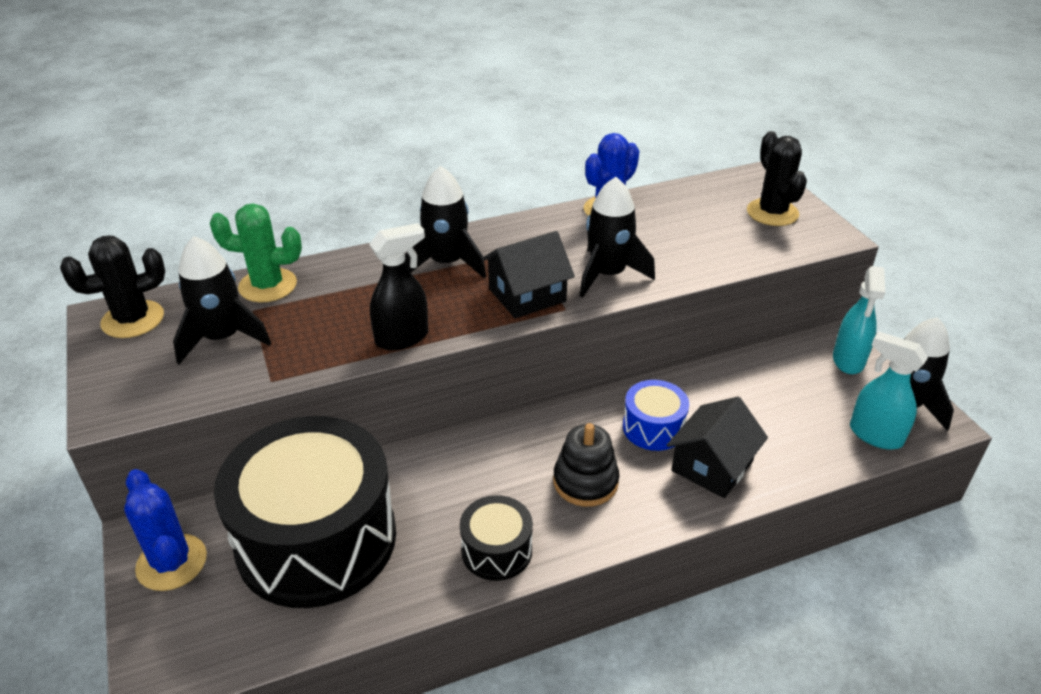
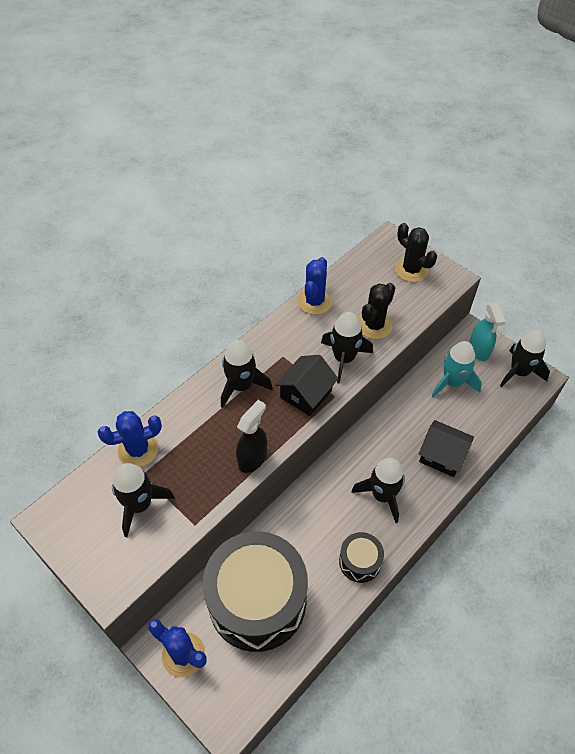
camera: 25 degrees left, 15 degrees up
black cactus [60,236,165,338] -> black cactus moved to [359,283,395,339]
green cactus [210,204,302,302] -> blue cactus [98,411,162,467]
black stacking toy [553,423,619,507] -> black rocket [351,458,405,523]
blue drum [623,380,689,451] -> none
black house [667,397,768,498] -> black house turned 75 degrees counterclockwise [419,420,474,477]
turquoise spray bottle [850,332,928,450] -> none
none -> turquoise rocket [432,341,482,398]

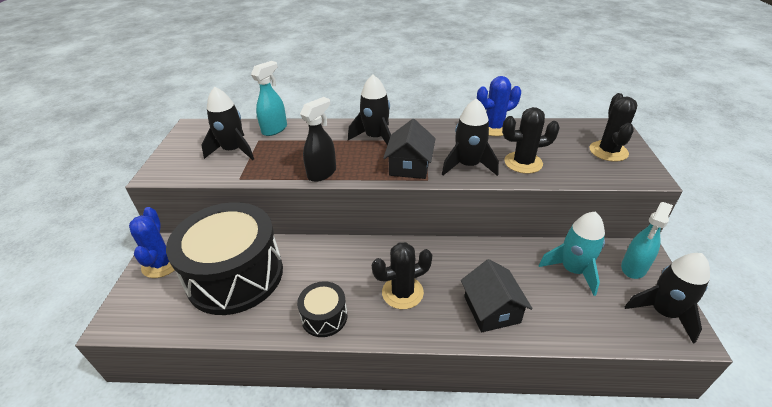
camera: 50 degrees right, 15 degrees down
blue cactus [98,411,162,467] -> turquoise spray bottle [251,61,287,136]
black spray bottle [236,400,267,473] -> black spray bottle turned 45 degrees counterclockwise [300,97,336,182]
black house [275,355,339,416] -> black house turned 75 degrees counterclockwise [383,119,436,179]
black rocket [351,458,405,523] -> black cactus [372,242,432,309]

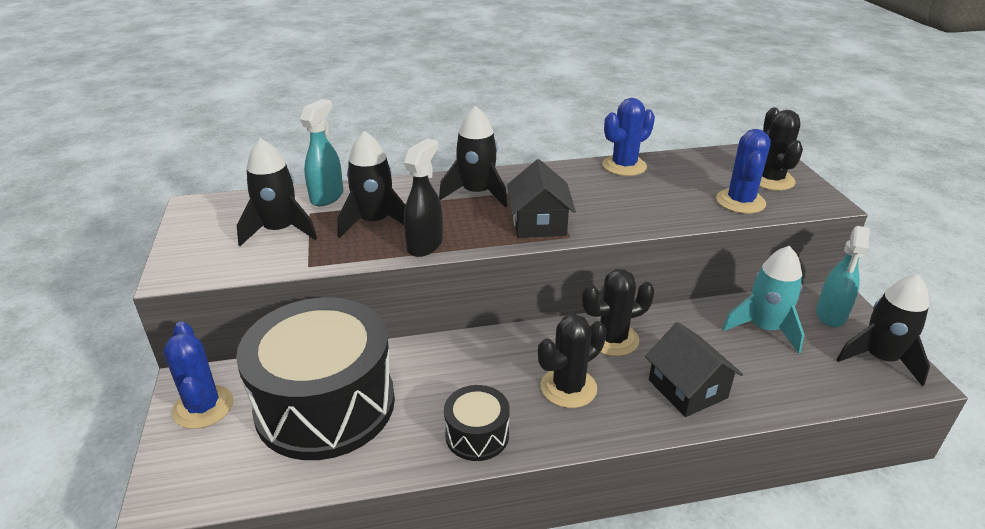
camera: 15 degrees left, 5 degrees down
black rocket [442,98,499,176] -> black rocket moved to [338,131,405,238]
black cactus [502,107,560,174] -> black cactus moved to [582,269,654,356]
none -> blue cactus [716,129,771,214]

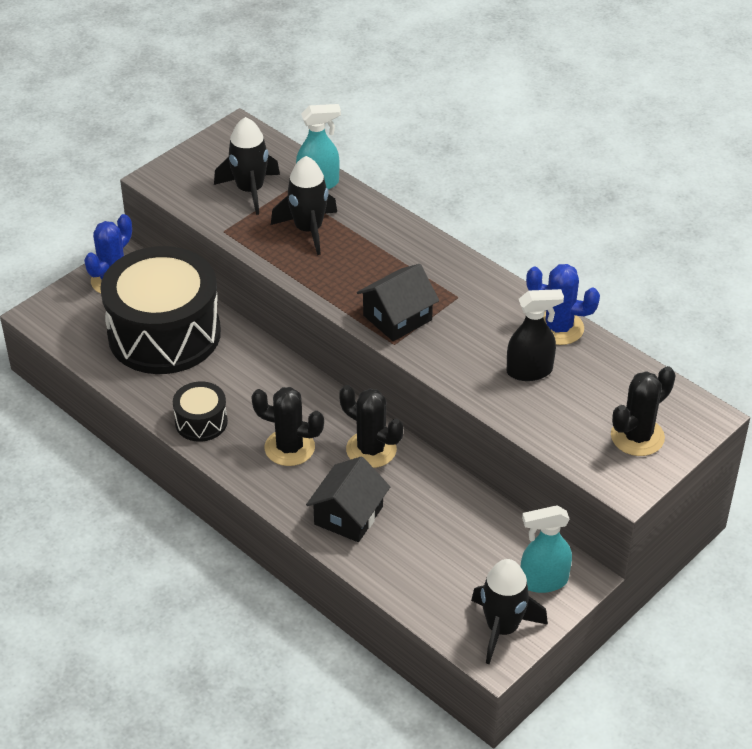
camera: 55 degrees right, 10 degrees up
black spray bottle [404,138,443,257] -> black spray bottle moved to [507,289,564,381]
black rocket [439,106,507,207] -> none
blue cactus [716,129,771,214] -> none
turquoise rocket [723,246,804,353] -> none

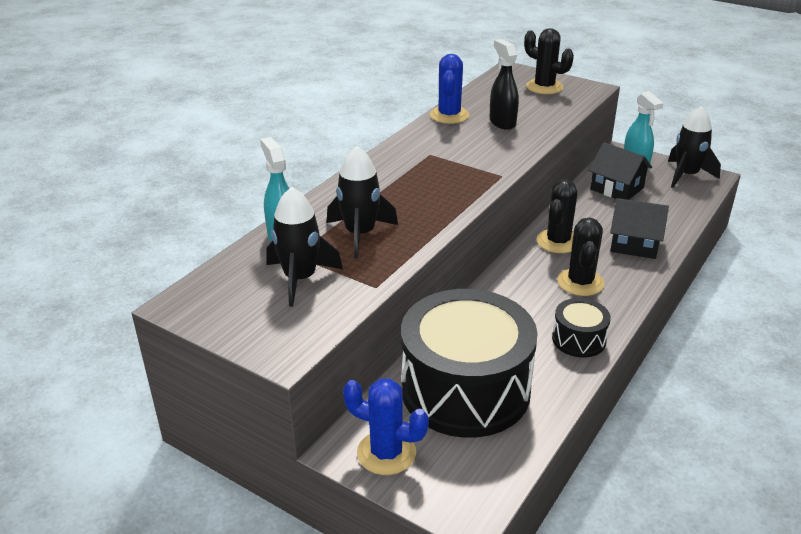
camera: 100 degrees left, 10 degrees down
black house [357,264,439,341] -> black house moved to [588,142,652,200]

